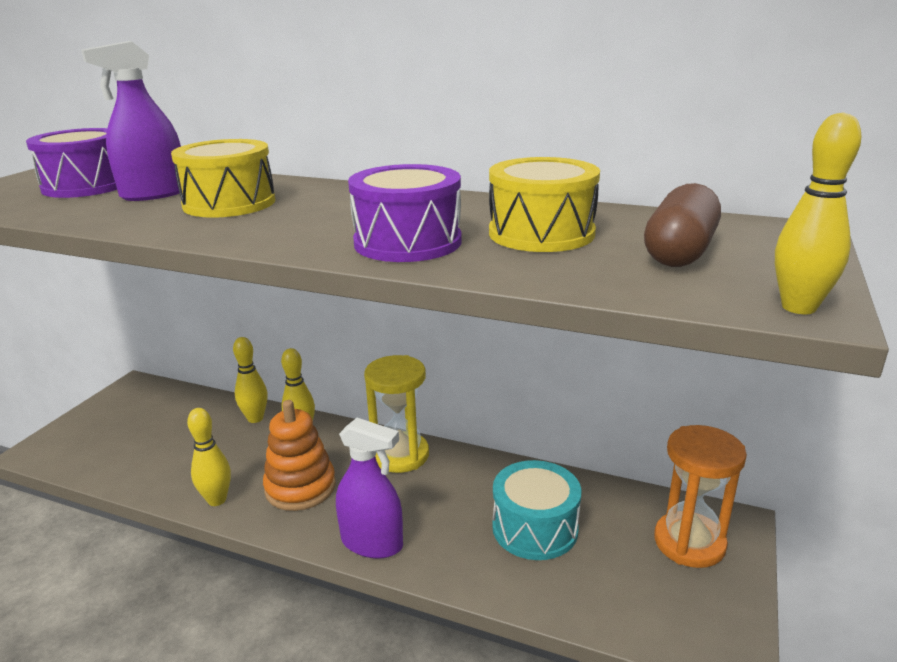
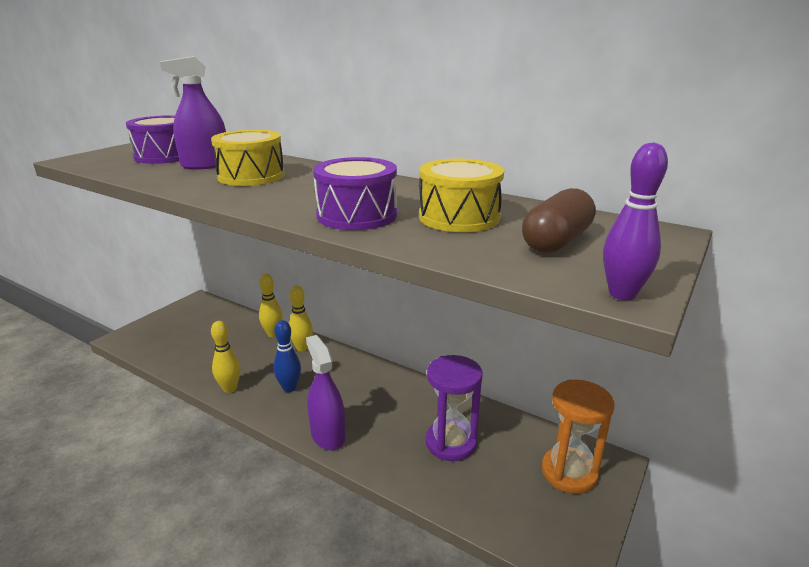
camera: 10 degrees right, 0 degrees up
orange stacking toy [263,400,336,511] -> blue bowling pin [273,320,301,392]
purple spray bottle [336,418,403,559] -> purple spray bottle turned 150 degrees counterclockwise [306,335,345,450]
yellow hourglass [364,355,429,473] -> none
turquoise drum [492,460,581,560] -> purple hourglass [426,355,483,461]
yellow bowling pin [775,112,862,314] -> purple bowling pin [603,142,668,300]

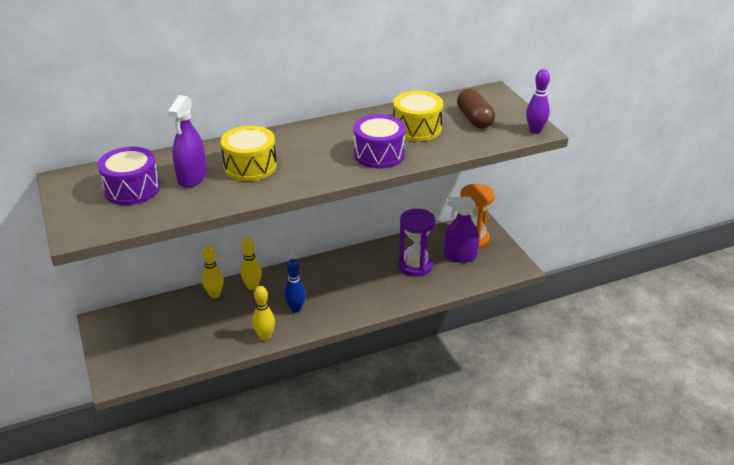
camera: 55 degrees left, 10 degrees up
purple spray bottle [306,335,345,450] -> purple spray bottle moved to [444,197,479,263]

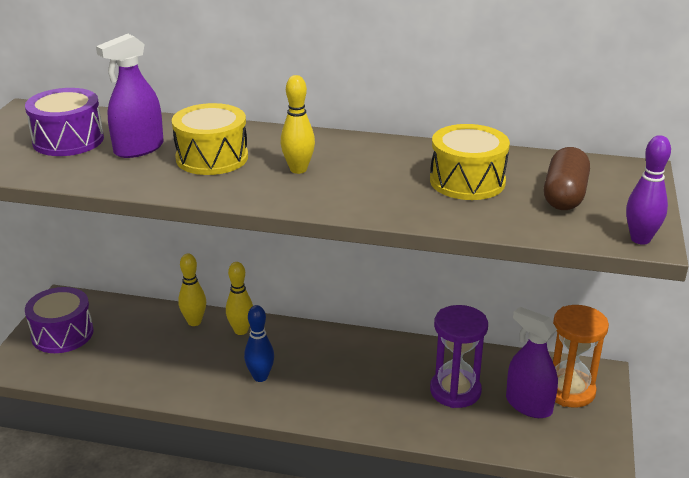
camera: 35 degrees right, 5 degrees down
yellow bowling pin [252,286,275,341] -> yellow bowling pin moved to [280,75,315,174]
purple drum [353,114,406,169] -> purple drum moved to [25,287,94,353]

